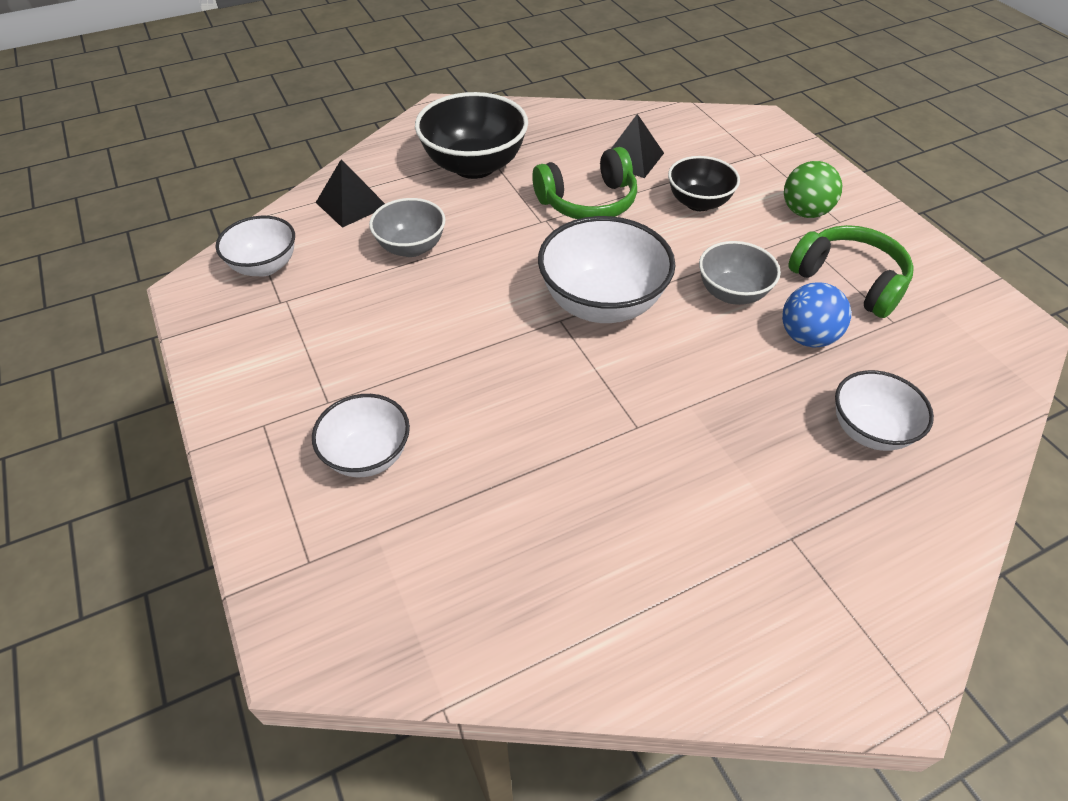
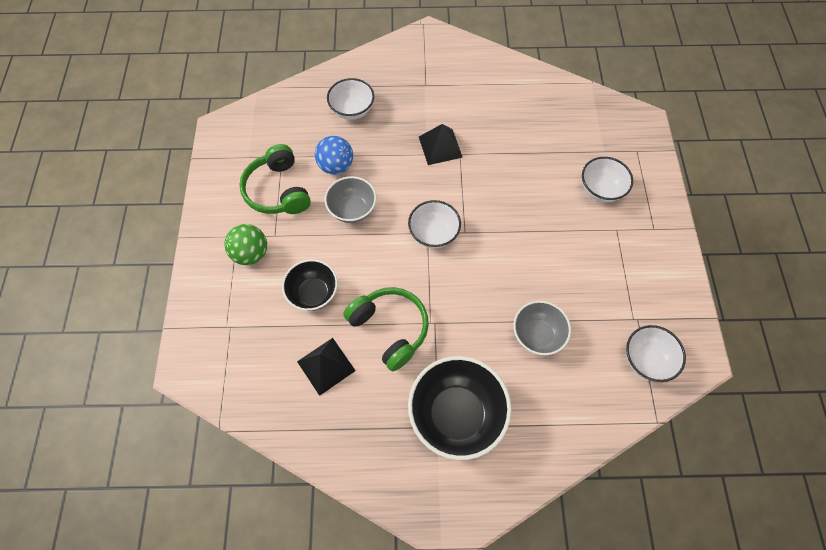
camera: 155 degrees left, 15 degrees up
black pyramid [316,159,385,228] -> black pyramid moved to [419,124,463,165]
green headphones [532,147,637,219] -> green headphones turned 45 degrees clockwise [343,287,429,371]
white bowl [538,216,676,323] -> white bowl [408,200,461,248], size x0.61

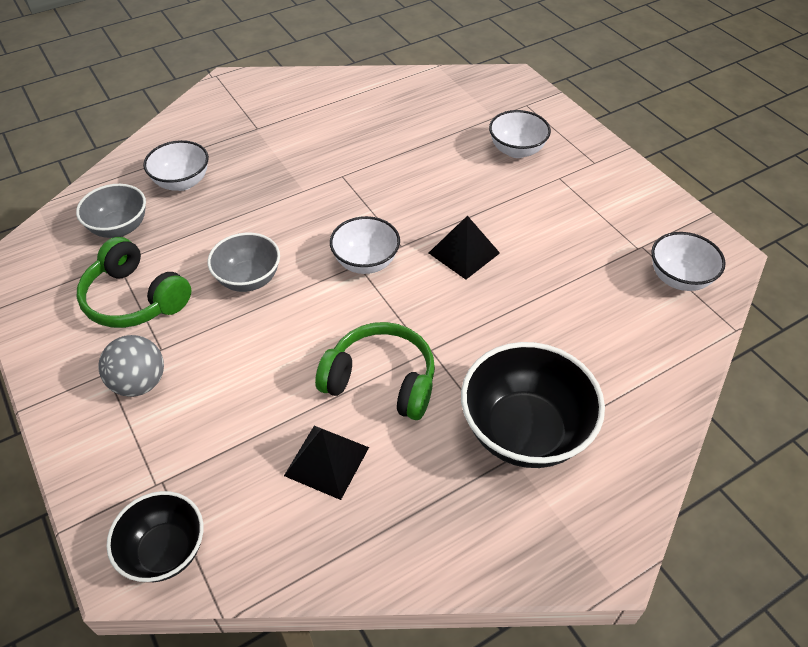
camera: 30 degrees left, 15 degrees down
green ball [224,224,267,265] -> grey ball [98,335,164,397]
black bowl [282,259,338,311] -> black bowl moved to [106,491,203,582]
blue ball [315,136,353,175] -> none
black pyramid [419,124,463,165] -> black pyramid moved to [429,216,500,279]
grey bowl [513,301,571,355] -> grey bowl moved to [76,184,146,238]

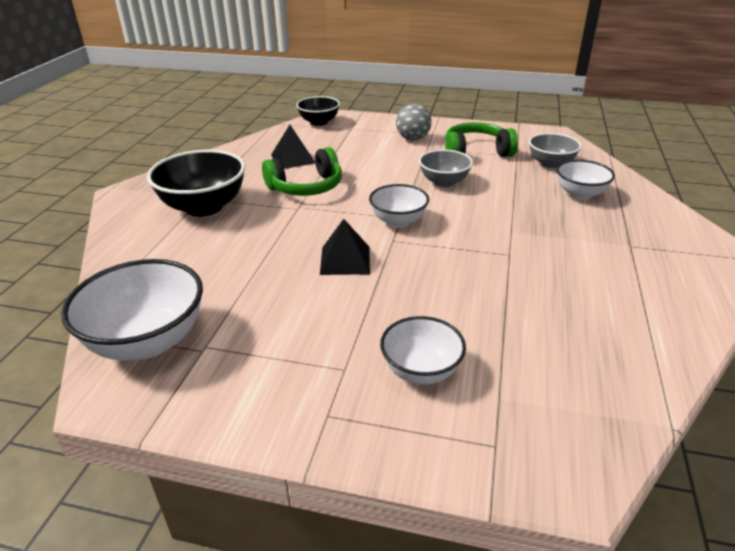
camera: 135 degrees right, 15 degrees down
white bowl [651,232,726,291] -> white bowl [61,259,203,361], size x1.64

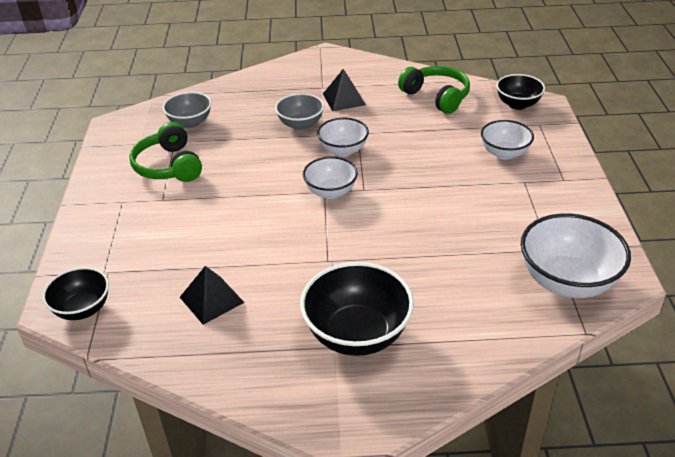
camera: 105 degrees left, 5 degrees up
green headphones [262,147,342,196] -> green headphones moved to [398,66,470,114]
black pyramid [320,219,370,275] -> black pyramid moved to [323,69,366,111]
grey ball [396,104,432,140] -> none
grey bowl [419,150,473,187] -> grey bowl moved to [275,93,324,130]
white bowl [556,160,615,199] -> white bowl moved to [317,118,369,157]
none -> black bowl [496,74,545,110]

